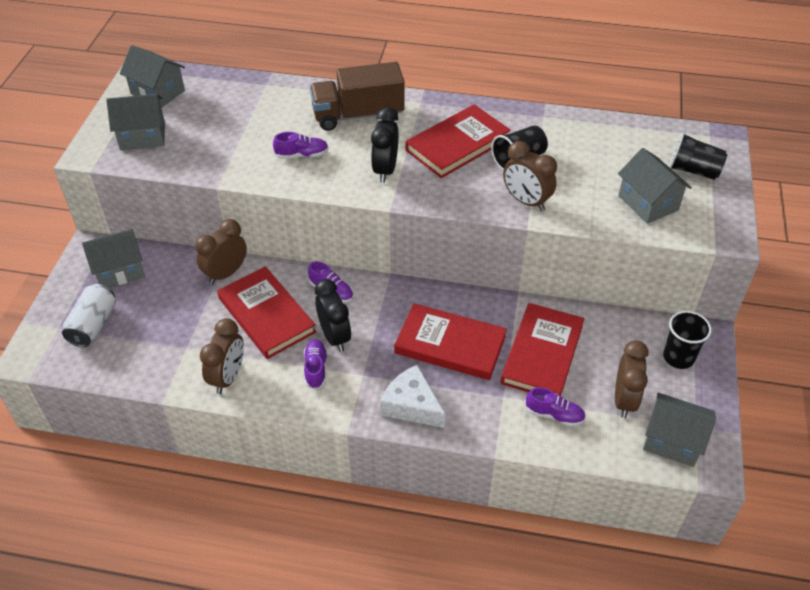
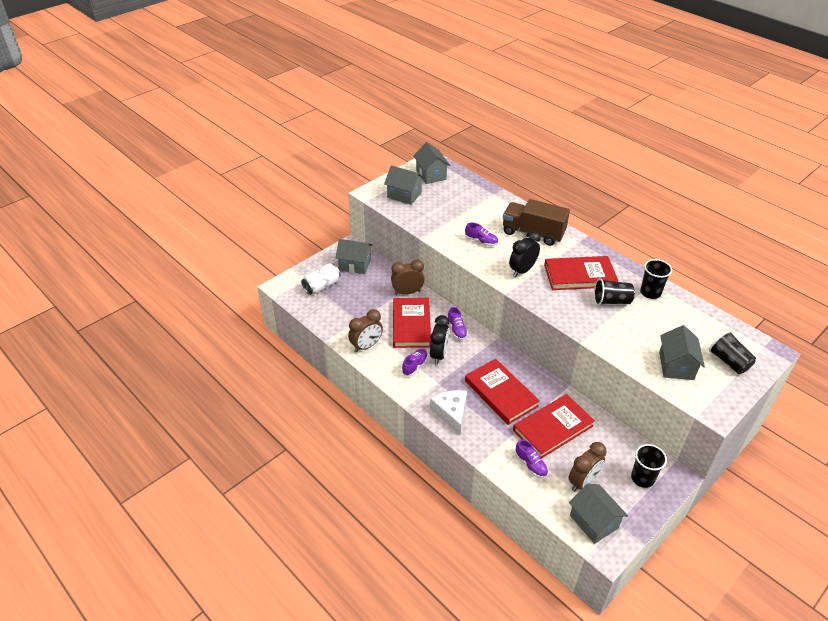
camera: 35 degrees right, 5 degrees down
brown clock [503,141,557,211] -> none
none -> black cup [640,259,672,299]

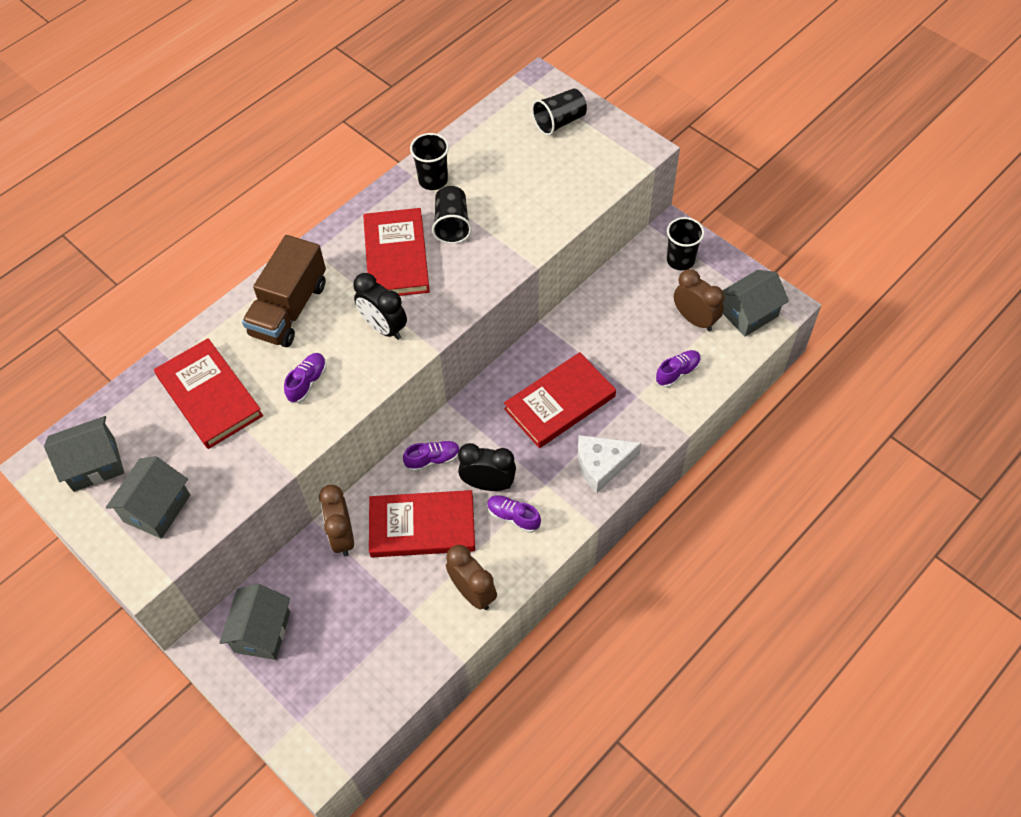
camera: 90 degrees left, 15 degrees up
white can [301,263,341,295] -> none
red book [513,394,595,459] -> red book moved to [154,338,263,449]
grey house [659,325,705,380] -> none

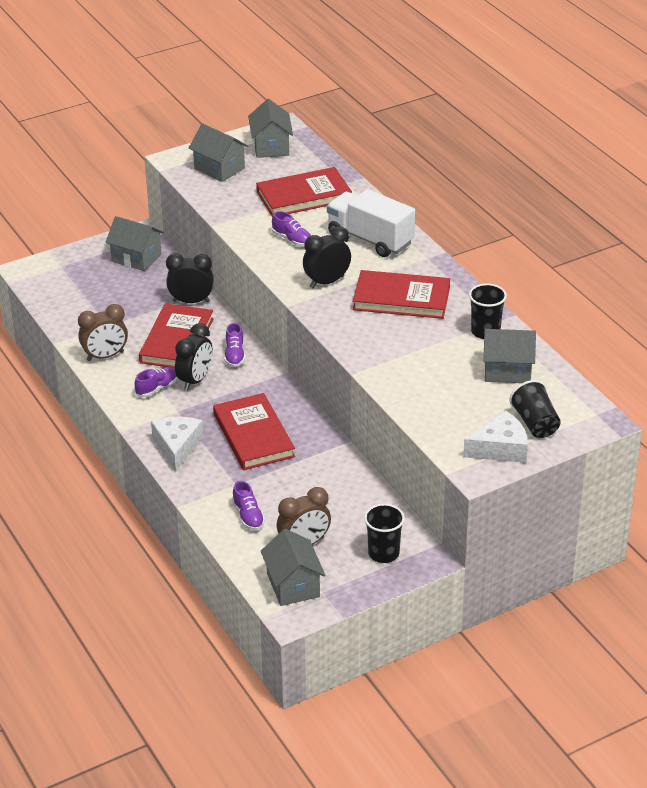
camera: 105 degrees right, 20 degrees down
brown truck [242,235,326,347] -> white truck [327,189,415,257]
brown clock [319,485,354,557] -> black clock [166,253,214,303]
black cup [432,186,472,244] -> none
none -> white cheese [463,411,528,463]
none -> grey house [483,329,536,383]

